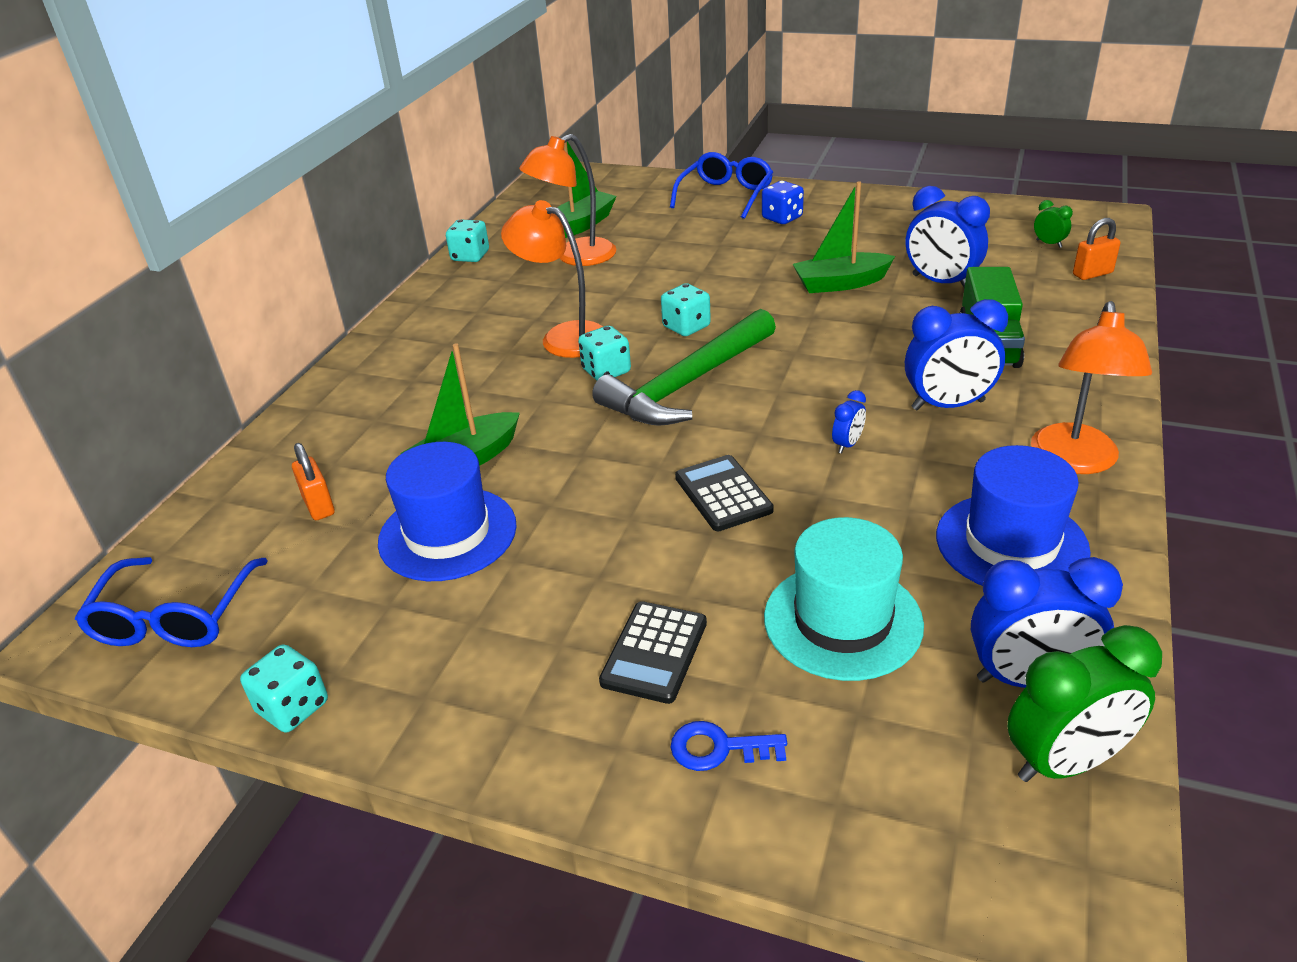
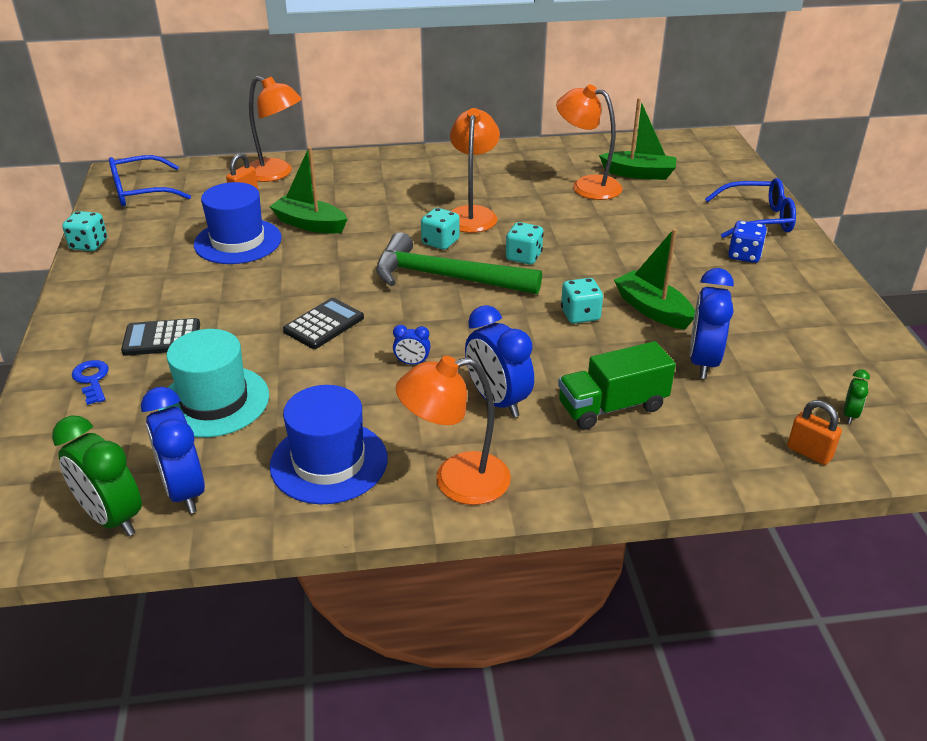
camera: 60 degrees right, 0 degrees up
turquoise dice [446,219,489,262] -> turquoise dice moved to [561,278,603,324]
none -> orange lamp [249,76,302,182]

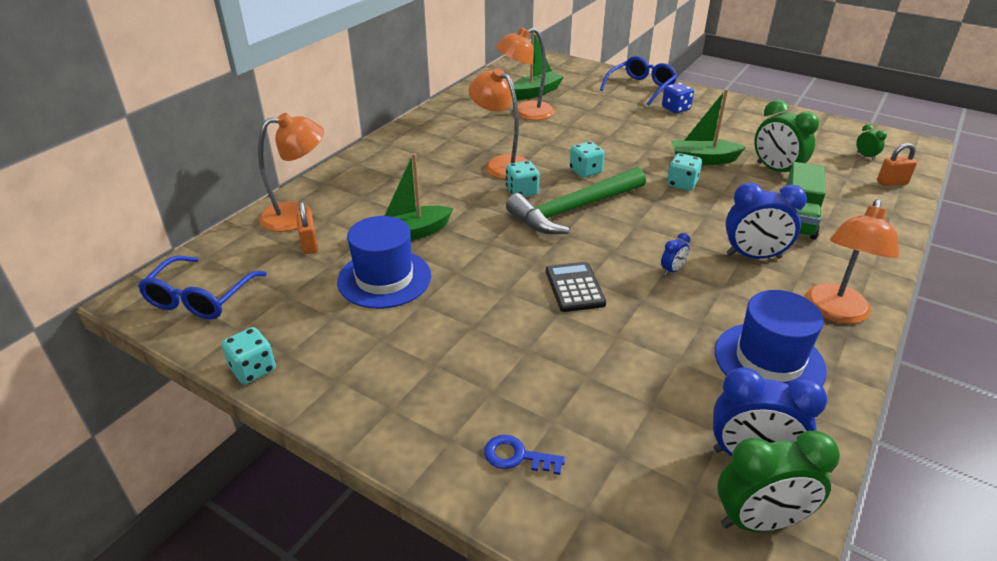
camera: 50 degrees left, 0 degrees up
black calculator [121,318,200,356] -> none
turquoise hat [158,329,269,438] -> none
blue clock [690,268,734,379] -> green clock [754,100,819,172]

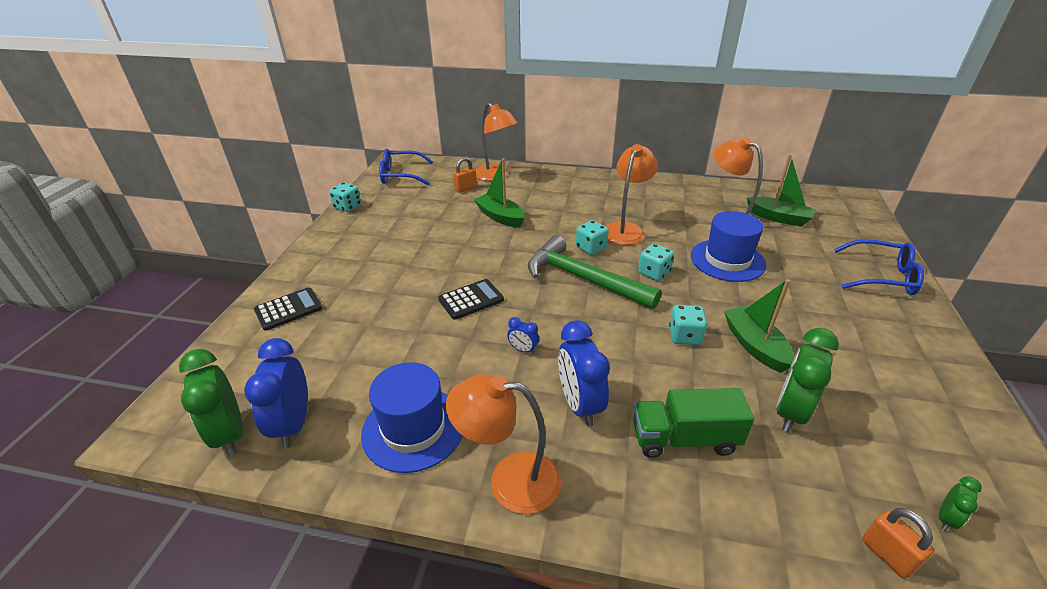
camera: 70 degrees right, 0 degrees up
blue hat [337,216,431,309] -> blue hat moved to [691,211,766,282]
blue key [484,435,565,475] -> black calculator [254,287,322,331]
blue dice [662,83,694,113] -> none

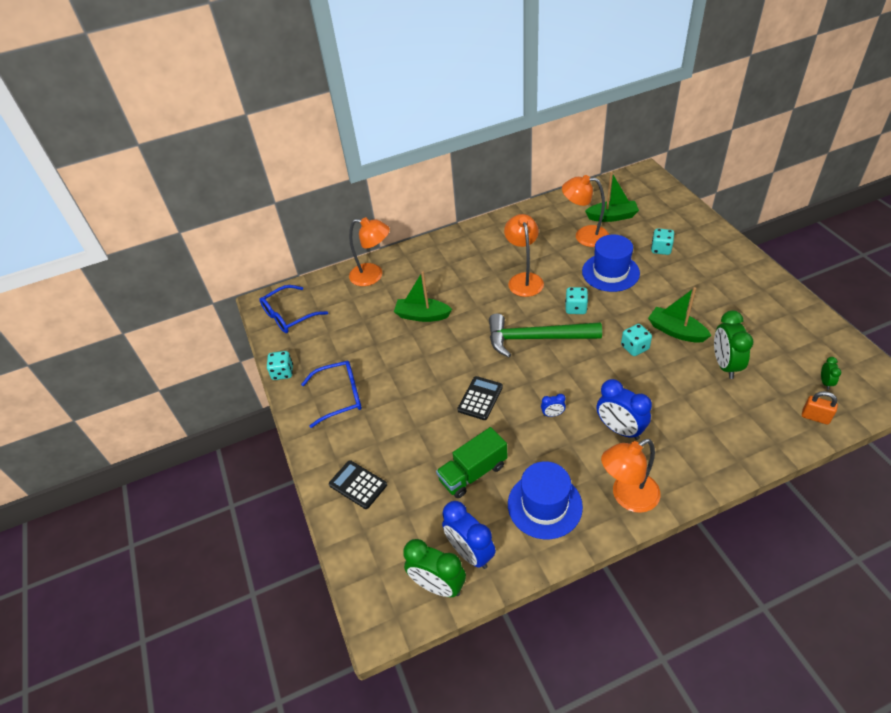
camera: 30 degrees left, 10 degrees up
black calculator [254,287,322,331] -> black calculator turned 75 degrees counterclockwise [329,460,387,509]
orange padlock [453,157,477,193] -> none
turquoise dice [576,220,609,255] -> turquoise dice moved to [651,228,674,255]
green truck [633,388,754,458] -> green truck moved to [436,427,508,498]
blue glasses [834,239,924,295] -> blue glasses moved to [301,361,362,428]

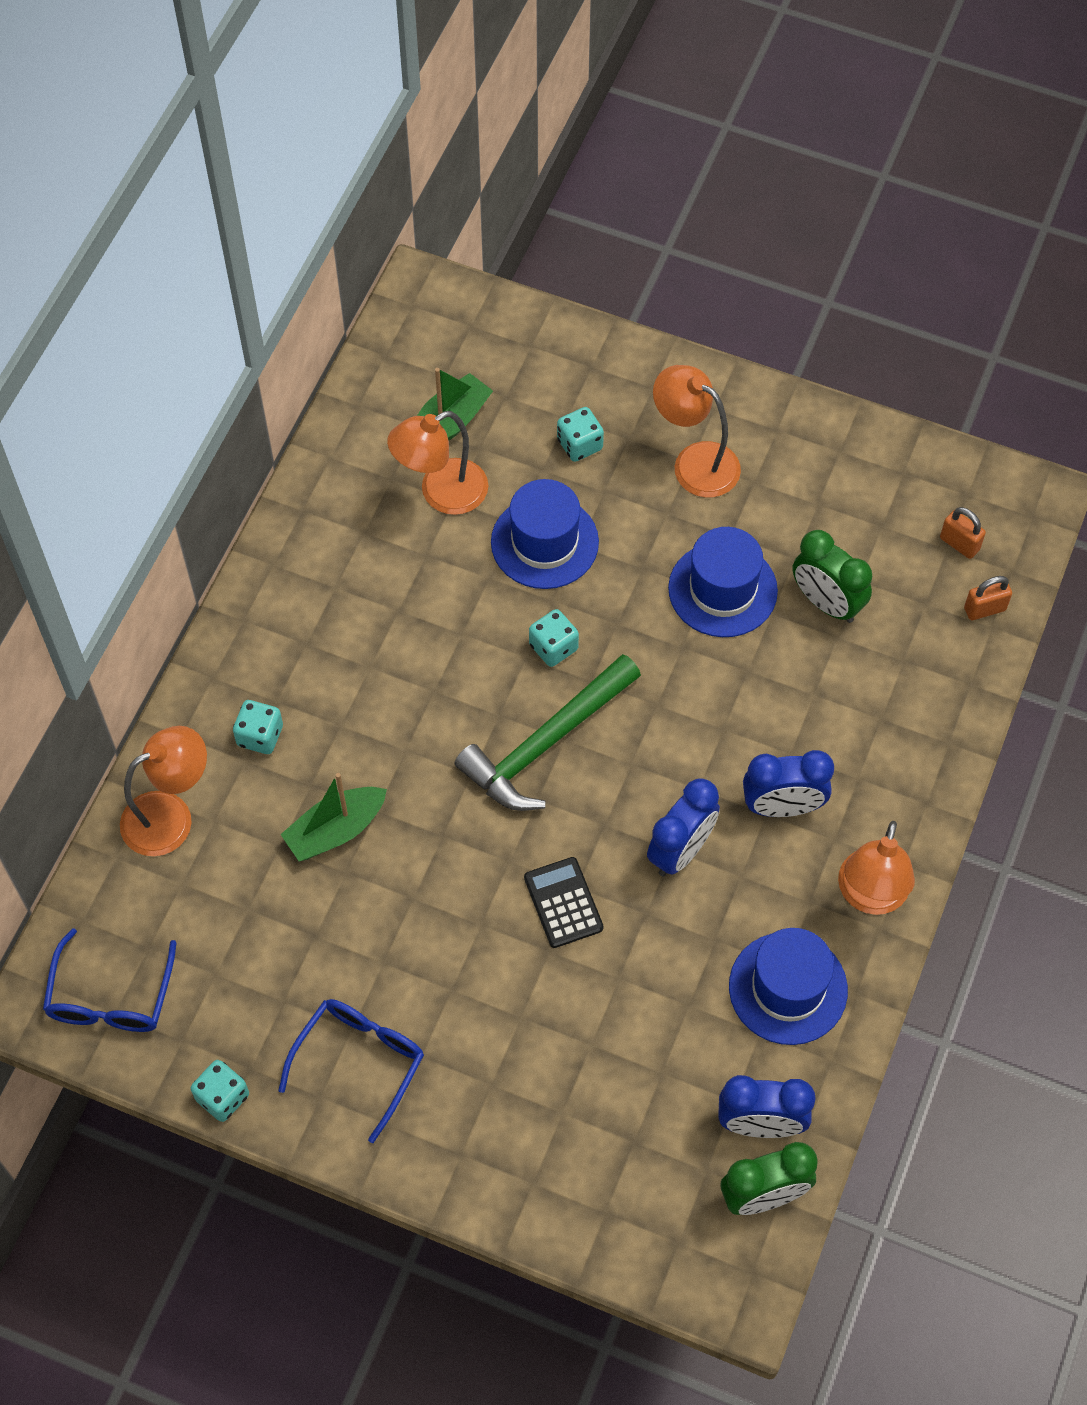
camera: 50 degrees left, 15 degrees up
black calculator [329,460,387,509] -> none
green truck [436,427,508,498] -> none
orange lamp [504,214,544,297] -> orange lamp moved to [653,365,741,498]
blue clock [541,394,566,417] -> blue clock [647,778,720,876], size x2.11
turquoise dice [621,324,652,356] -> turquoise dice moved to [233,700,283,754]
green boat [648,287,711,343] -> blue hat [668,527,778,637]
green clock [821,357,841,390] -> orange padlock [940,507,986,559]

